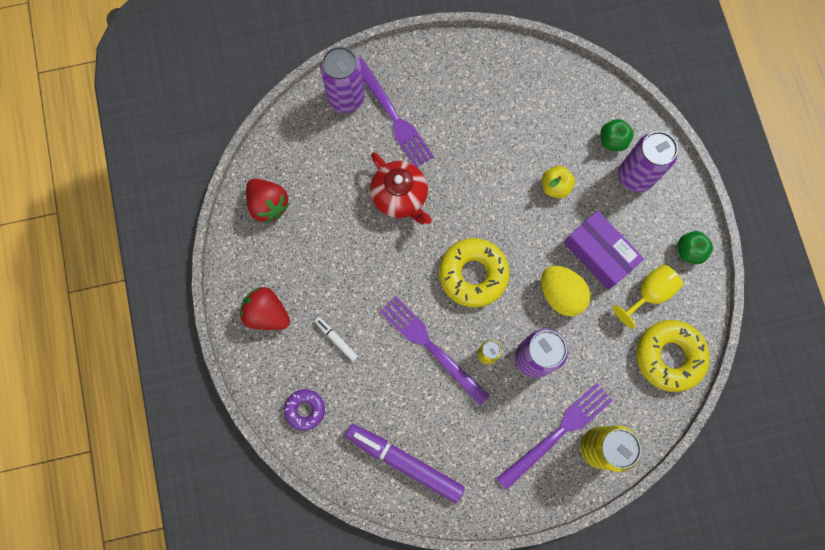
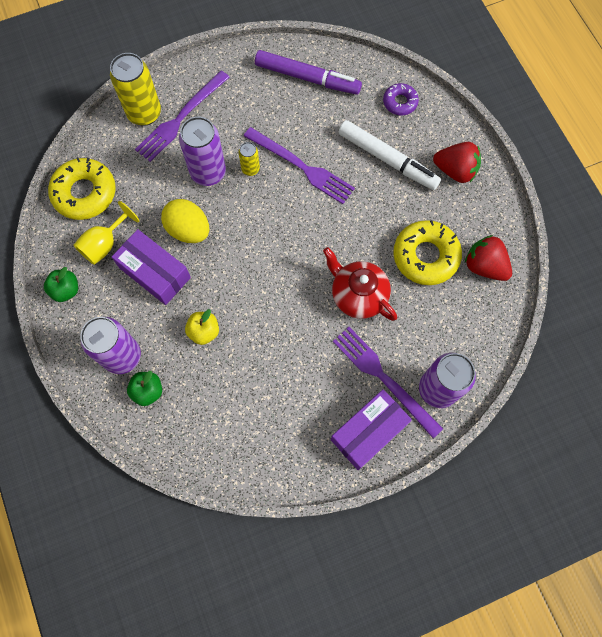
camera: 170 degrees right, 5 degrees down
white marker [314,317,358,361] -> white marker [338,120,441,190], size x2.20
yellow donut [439,238,510,307] -> yellow donut moved to [393,220,462,285]
none -> purple box [331,389,412,470]

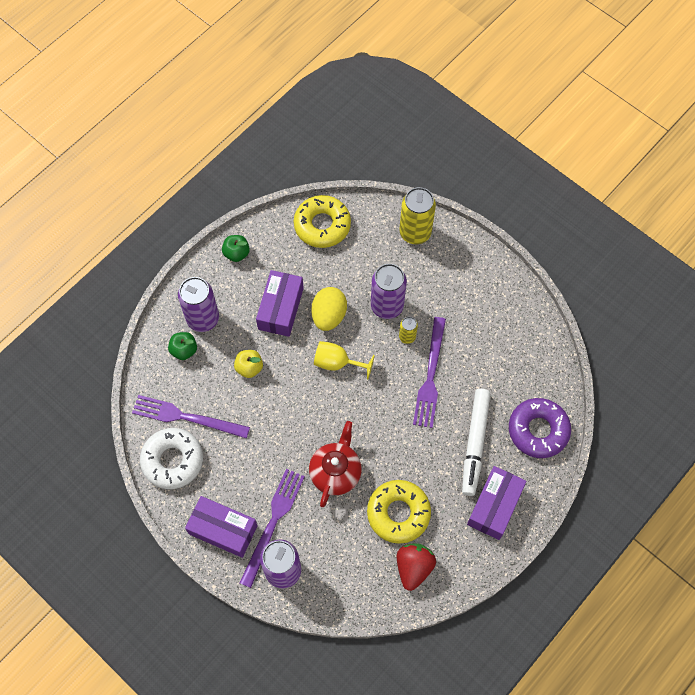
camera: 65 degrees right, 5 degrees down
yellow goblet [73,201,139,265] -> yellow goblet moved to [314,341,375,379]
purple fork [135,71,230,162] -> purple fork moved to [132,395,250,438]
purple marker [255,50,362,95] -> none
purple donut [383,83,419,115] -> purple donut [509,398,571,458], size x1.78
red strawberry [433,142,481,183] -> purple box [467,466,526,540]
none -> white donut [140,428,203,489]

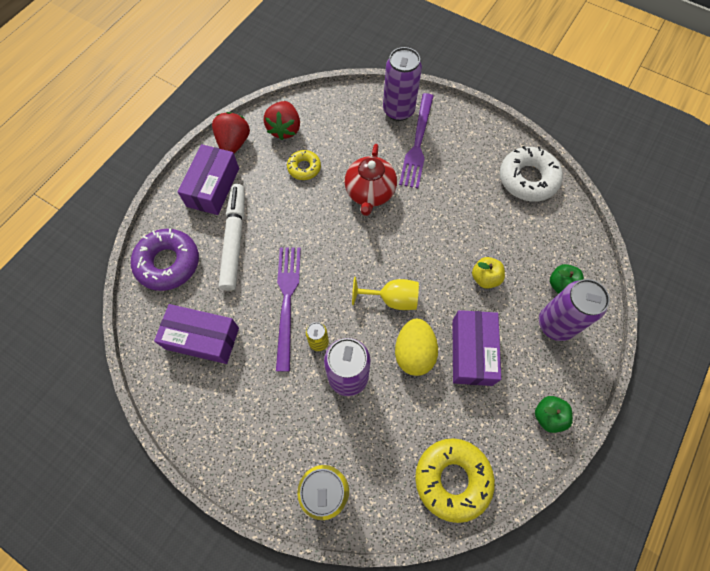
camera: 170 degrees right, 0 degrees up
purple fork [132,395,250,438] -> none
purple box [185,496,258,558] -> purple box moved to [154,304,239,364]
yellow donut [367,480,431,544] -> yellow donut [287,150,321,180], size x0.56
none -> red strawberry [212,112,250,154]

